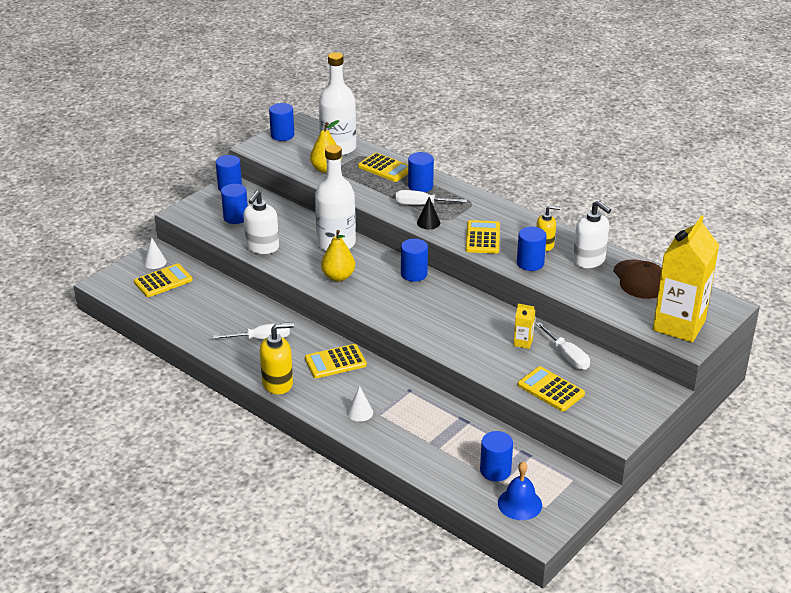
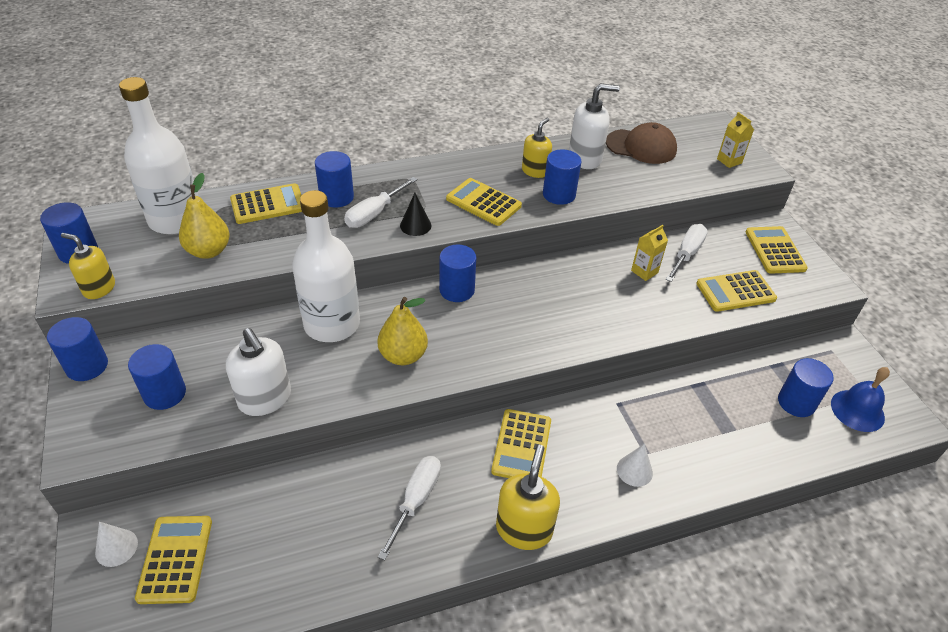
camera: 60 degrees left, 10 degrees up
white screwdriver [536,322,590,370] -> white screwdriver turned 60 degrees counterclockwise [666,224,708,282]
yellow carton [653,215,719,343] -> yellow carton [717,112,754,168], size x0.40
none -> yellow soap dispenser [61,233,115,299]
none -> yellow calculator [746,226,808,274]

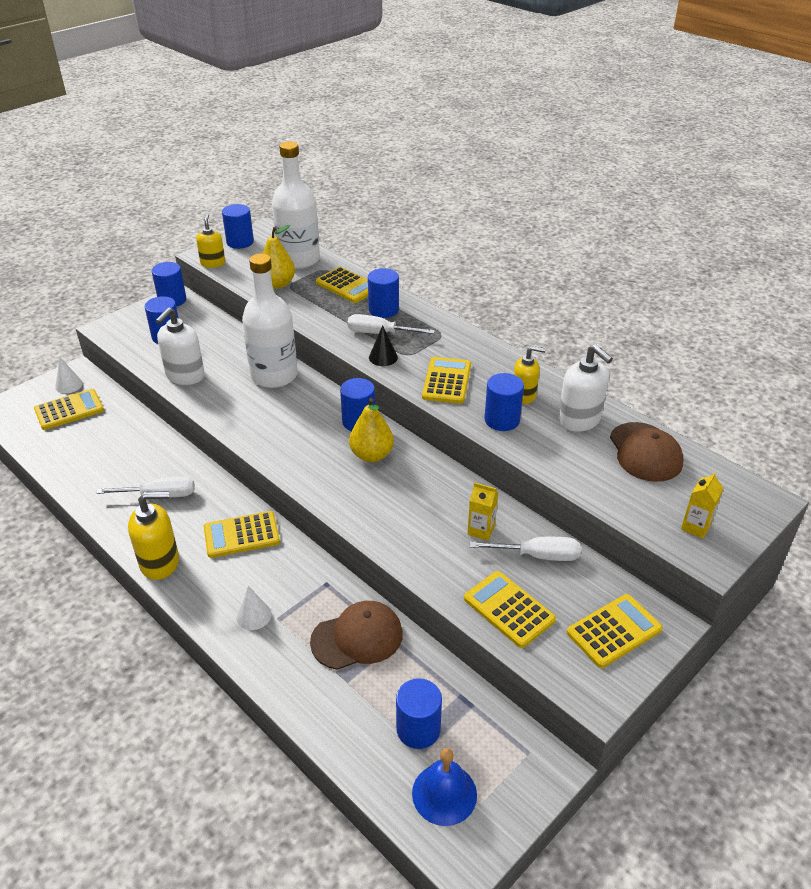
camera: 65 degrees right, 5 degrees down
yellow pear [377,297,428,365] -> yellow pear moved to [349,398,394,462]
none -> brown cap [310,601,403,670]

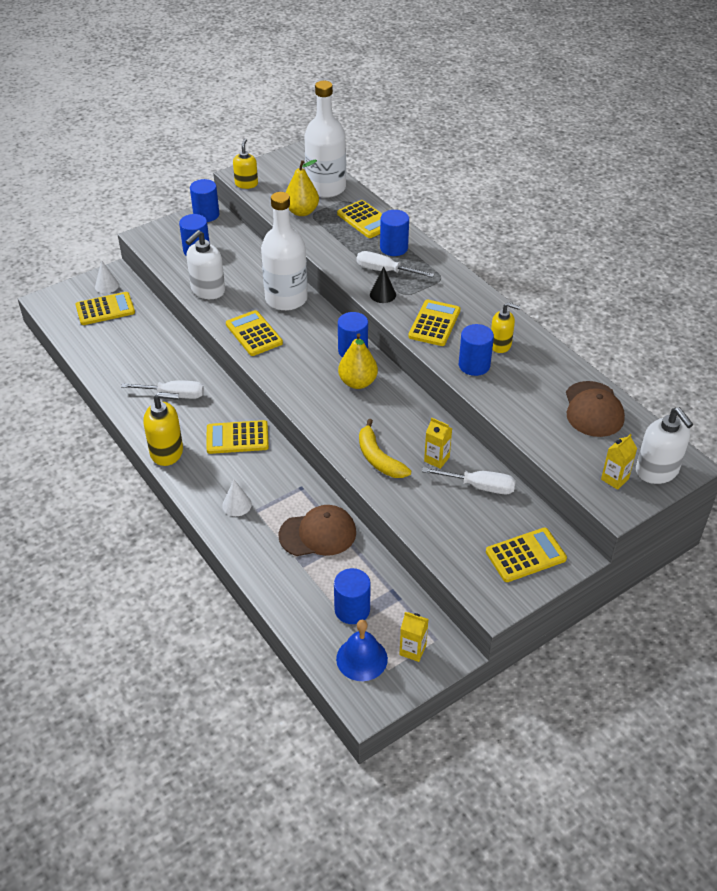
camera: 10 degrees right, 5 degrees up
blue cylinder [222,204,254,249] -> none
yellow calculator [464,571,556,648] -> yellow calculator moved to [226,310,283,356]
white soap dispenser [558,344,613,432] -> white soap dispenser moved to [636,407,693,484]
none -> yellow banana [359,419,411,478]
none -> yellow carton [399,612,429,662]

